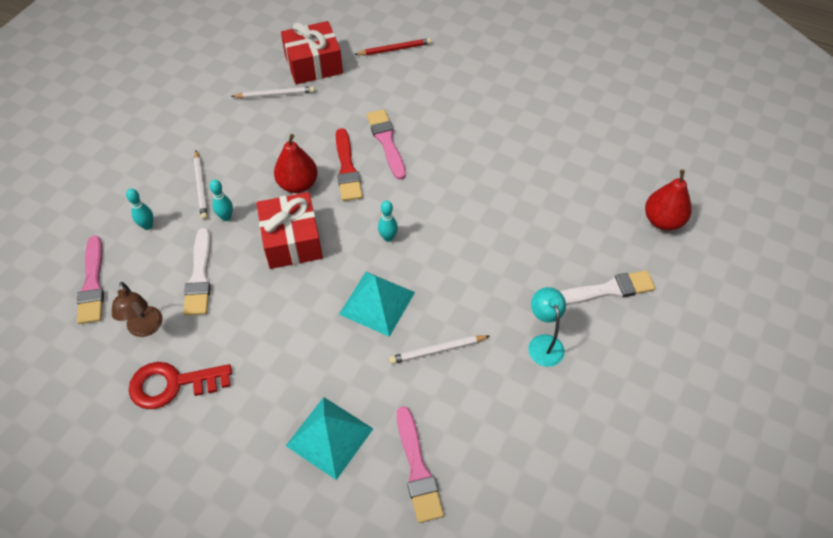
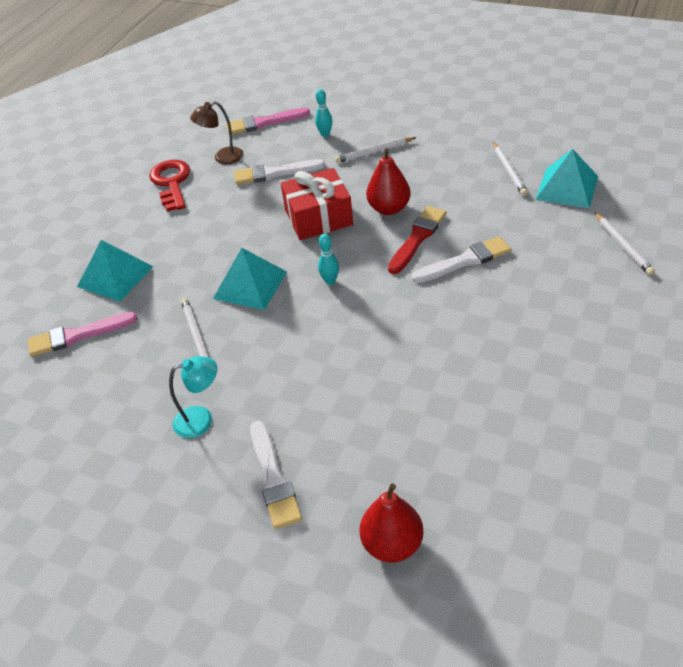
camera: 90 degrees right, 10 degrees down
turquoise bowling pin [210,180,233,221] -> none
red gift [281,21,343,84] -> turquoise pyramid [535,149,599,208]
red brush [336,128,363,201] -> red brush turned 135 degrees clockwise [388,206,446,274]
red pencil [354,38,432,55] -> white pencil [595,213,655,275]
pink brush [366,109,406,180] -> white brush [411,236,511,283]

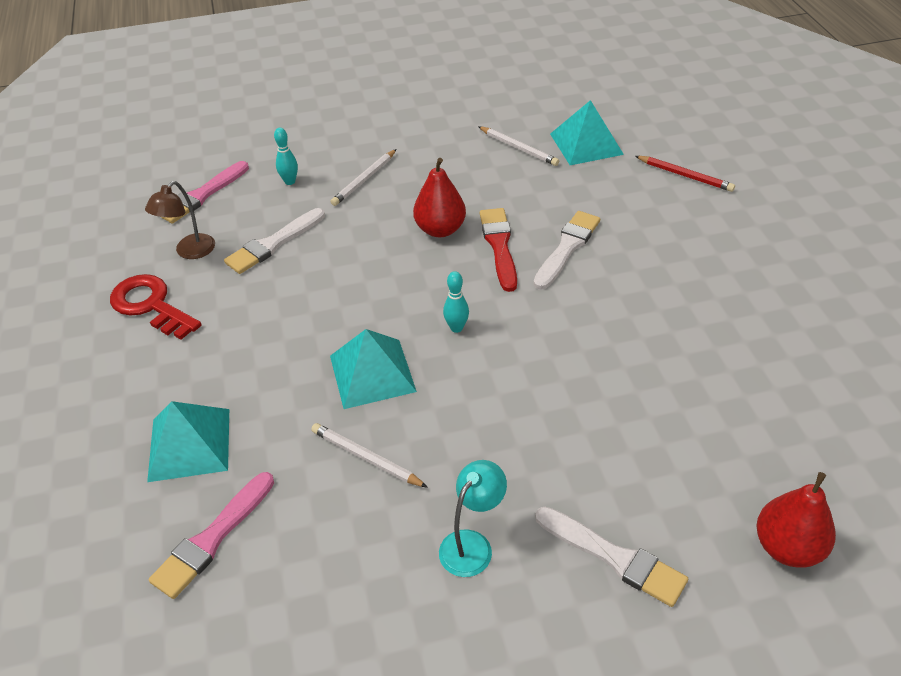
camera: 40 degrees left, 0 degrees up
red gift [281,168,353,240] -> none
white pencil [595,213,655,275] -> red pencil [635,156,735,192]

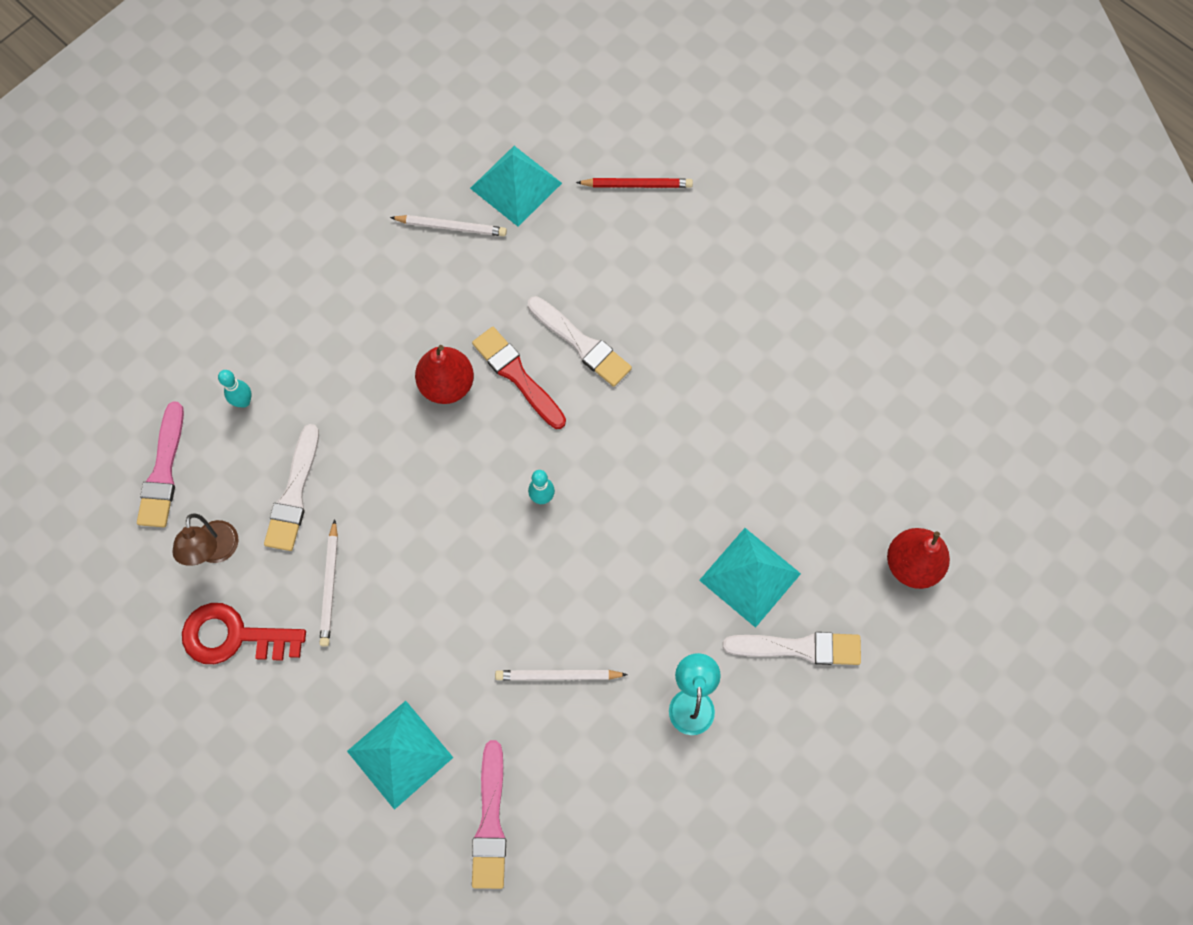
camera: 35 degrees left, 25 degrees up
turquoise pyramid [330,329,417,409] -> turquoise pyramid moved to [699,528,801,628]
white pencil [331,149,397,206] -> white pencil moved to [319,519,338,647]
white brush [534,211,600,290] -> white brush turned 135 degrees clockwise [528,296,632,387]

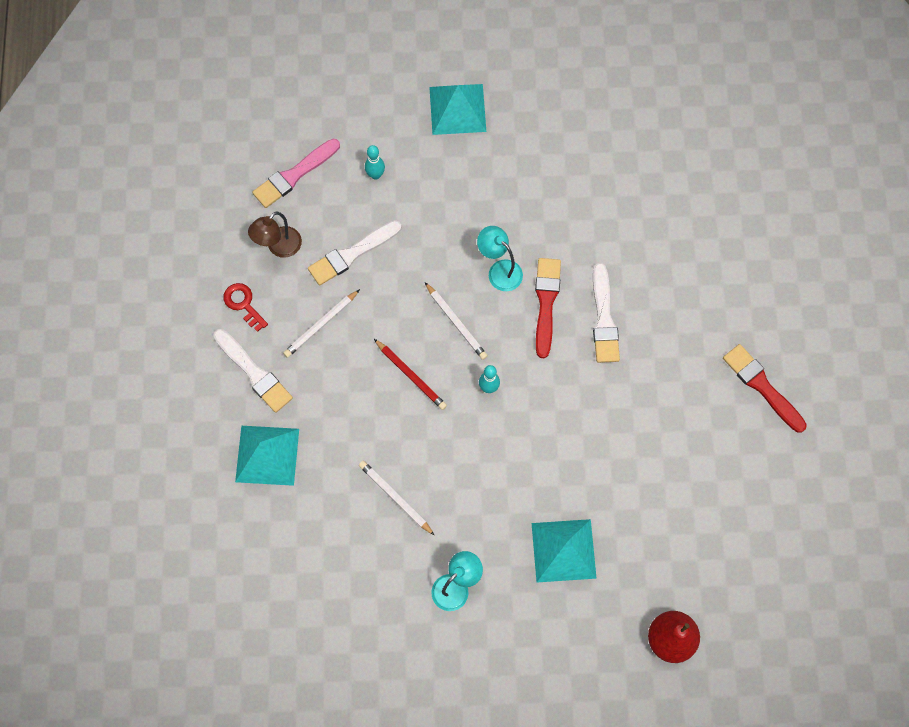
camera: 45 degrees right, 0 degrees up
red key [182,603,306,664] -> red key [224,283,268,332], size x0.61
white pencil [390,215,507,236] -> white pencil moved to [425,282,488,360]
red pear [415,345,474,404] -> turquoise lamp [477,226,523,291]
turquoise pyramid [470,146,562,227] -> turquoise pyramid moved to [429,84,486,135]
pink brush [472,740,506,889] -> none
red pencil [576,178,693,188] -> red pencil moved to [374,339,447,410]
white brush [723,632,861,665] -> white brush moved to [213,329,293,413]
none -> red brush [723,344,807,433]

